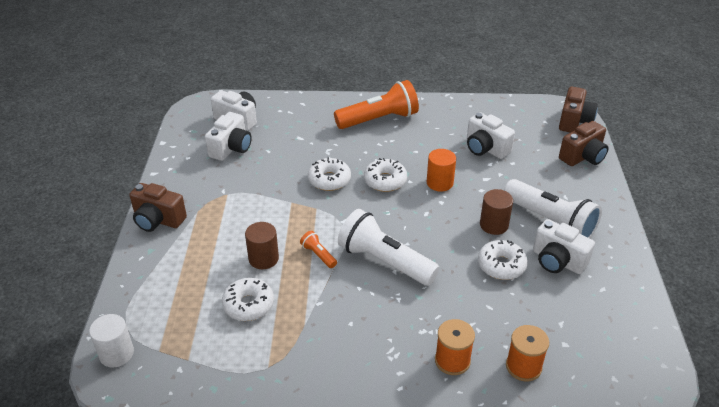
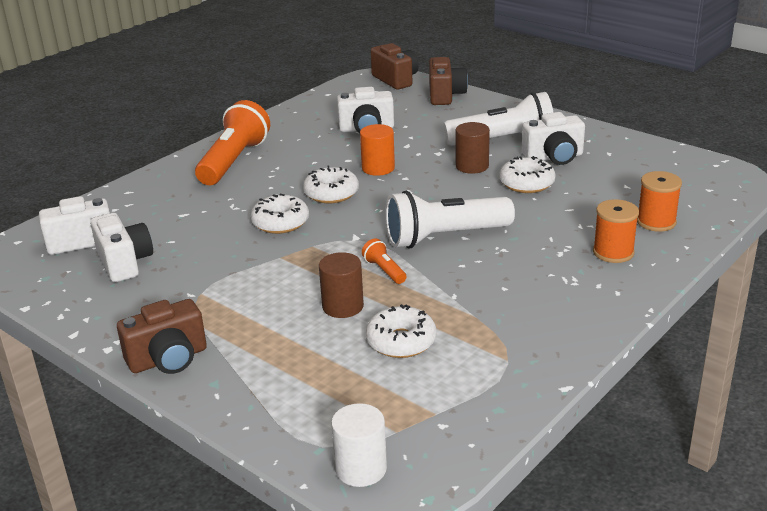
camera: 50 degrees left, 10 degrees down
orange flashlight [300,231,337,268] -> orange flashlight turned 60 degrees clockwise [362,239,407,284]

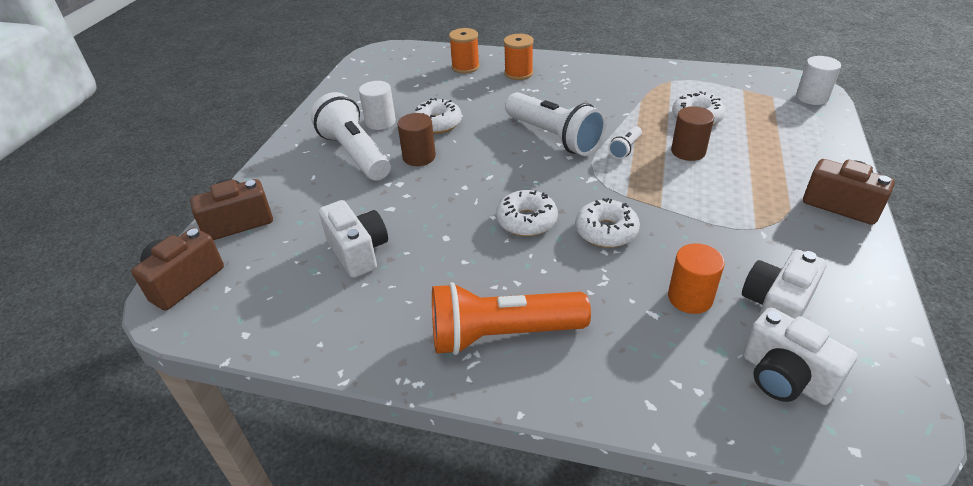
camera: 115 degrees left, 10 degrees up
orange cylinder [360,124,395,176] -> orange cylinder moved to [668,243,725,314]
orange flashlight [362,239,407,284] -> white flashlight [608,126,642,159]
white camera [522,112,585,165] -> white cylinder [359,81,396,130]

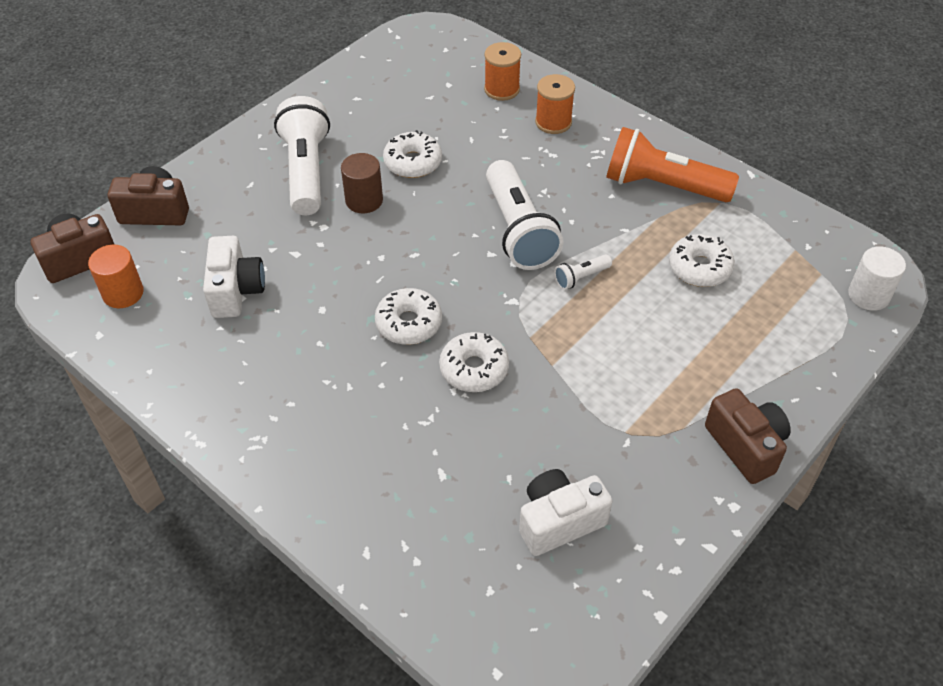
camera: 25 degrees right, 10 degrees up
white cylinder [359,81,396,130] -> none
orange flashlight [432,282,591,355] -> orange flashlight moved to [606,127,739,202]
orange cylinder [668,243,725,314] -> orange cylinder moved to [88,245,144,308]
brown cylinder [671,106,714,161] -> none
white camera [743,307,857,405] -> none

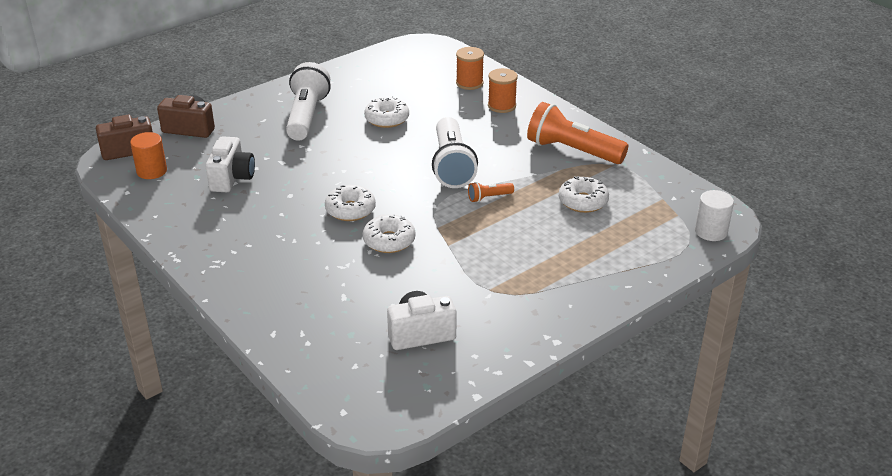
camera: 10 degrees right, 15 degrees down
brown cylinder [341,153,383,213] -> none
white flashlight [554,254,612,290] -> orange flashlight [468,182,514,202]
brown camera [705,388,791,484] -> none

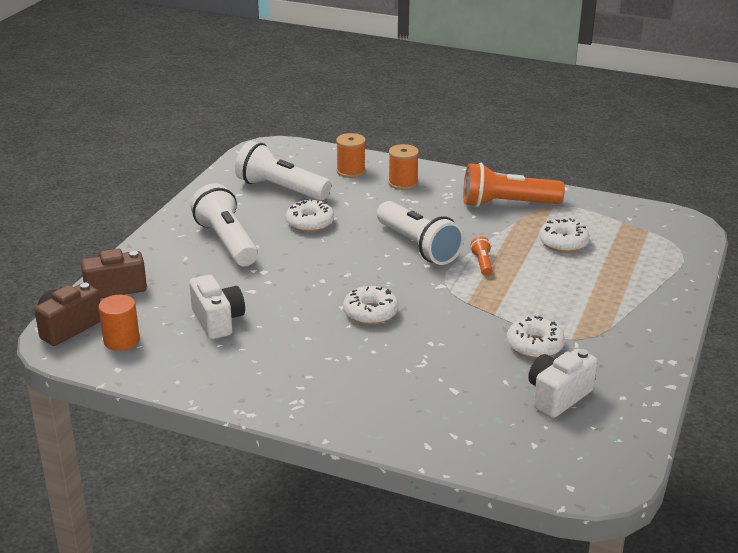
camera: 30 degrees left, 5 degrees down
white donut [363,214,415,253] -> white donut moved to [507,316,565,359]
orange flashlight [468,182,514,202] -> orange flashlight turned 135 degrees clockwise [470,236,493,276]
white cylinder [695,190,734,241] -> none
none -> white flashlight [235,141,331,201]

